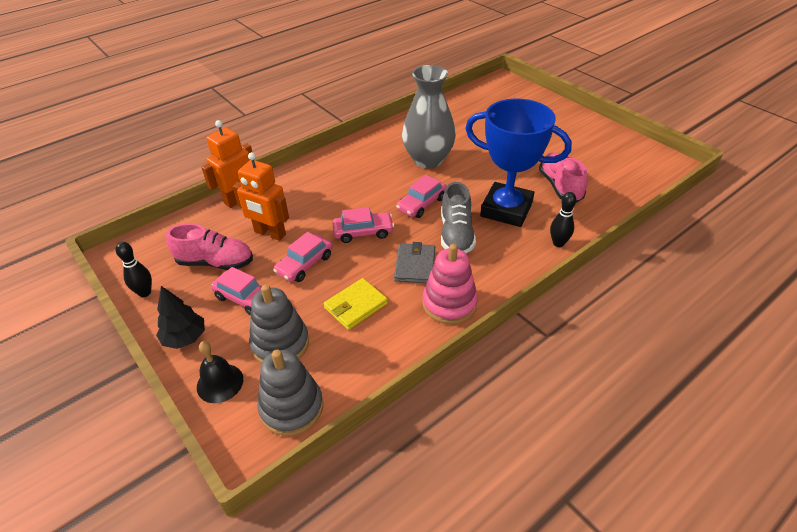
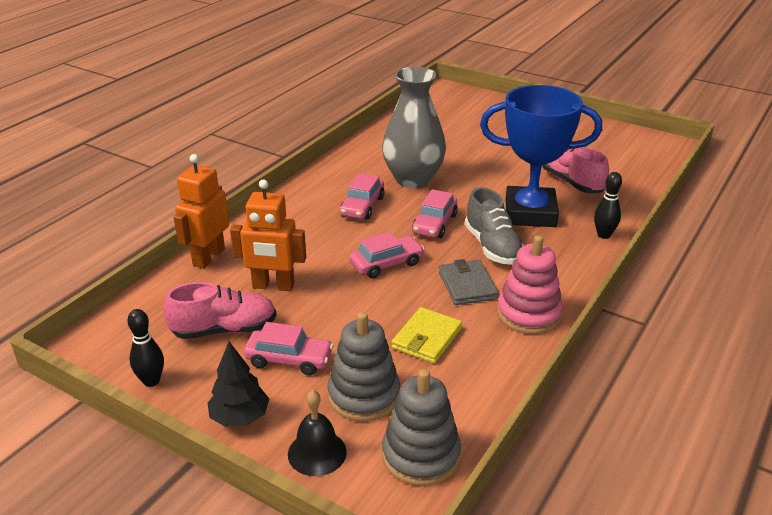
camera: 20 degrees left, 10 degrees down
pink car [273,232,333,282] -> pink car moved to [340,173,385,220]

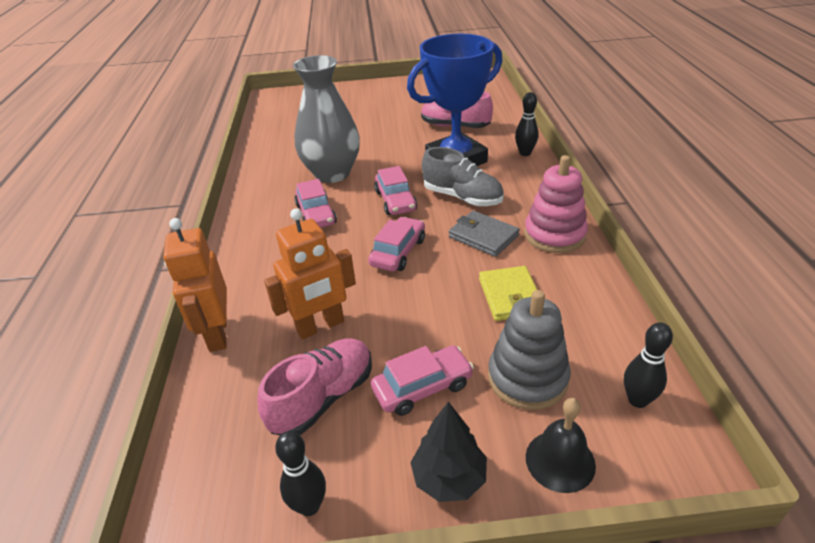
camera: 35 degrees left, 5 degrees up
grey stacking toy [382,369,461,486] -> black bowling pin [624,322,673,408]

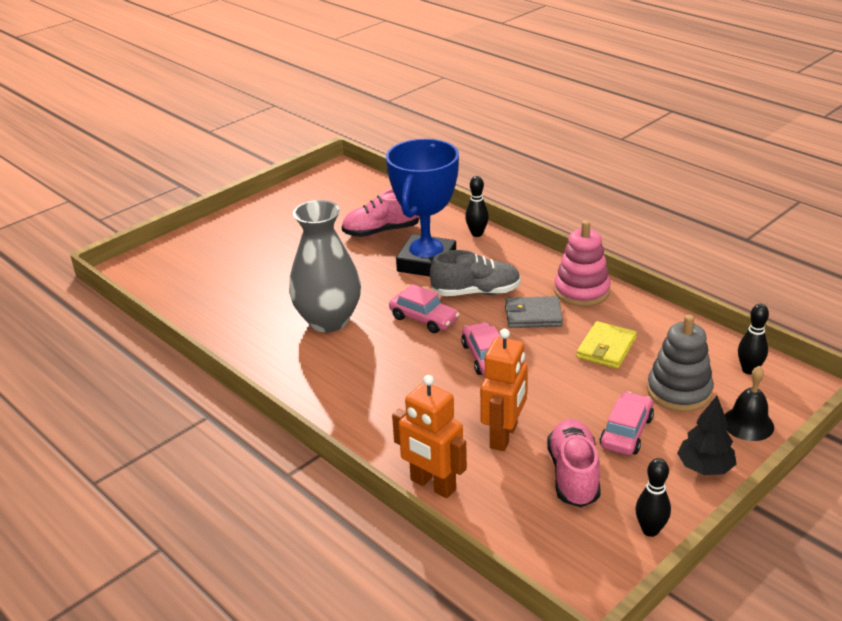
camera: 40 degrees left, 5 degrees down
pink car [295,179,337,228] -> none
yellow wallet [479,266,537,321] -> yellow wallet turned 75 degrees clockwise [577,321,637,369]

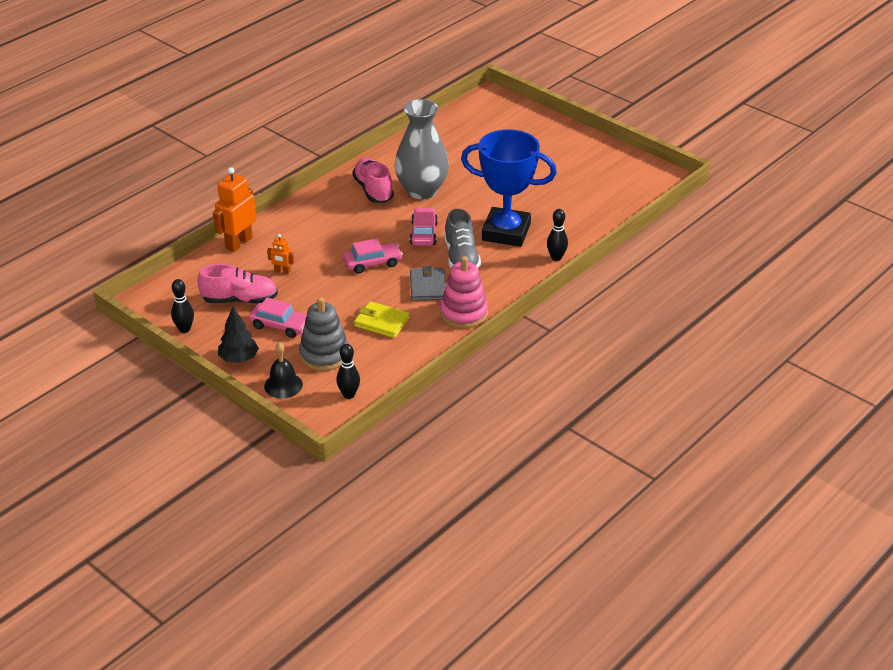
camera: 85 degrees right, 5 degrees up
pink shoe [342,189,420,237] -> pink shoe moved to [352,158,394,203]
pink car [389,284,460,333] -> pink car turned 150 degrees clockwise [410,208,438,246]
orange robot [480,329,528,451] -> orange robot [267,234,294,274], size x0.50

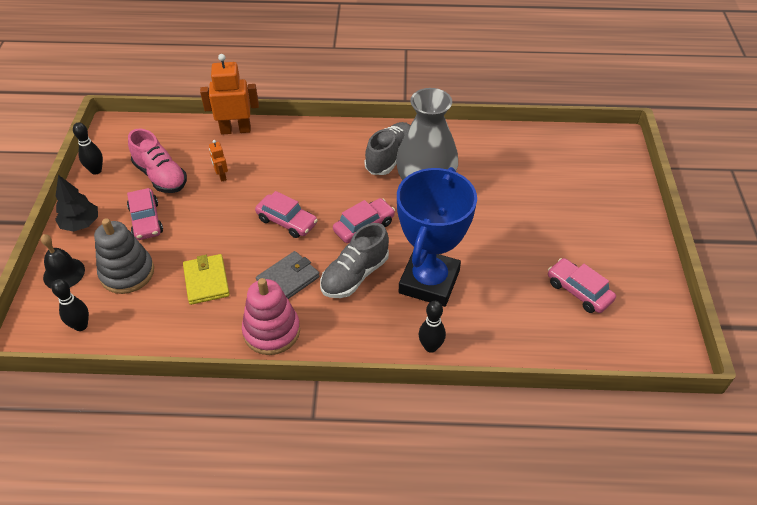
camera: 50 degrees right, 10 degrees up
pink shoe [352,158,394,203] -> grey shoe [365,122,410,175]
blue trophy [461,129,557,247] -> blue trophy turned 45 degrees clockwise [397,167,477,307]
none -> pink car [548,258,616,313]

